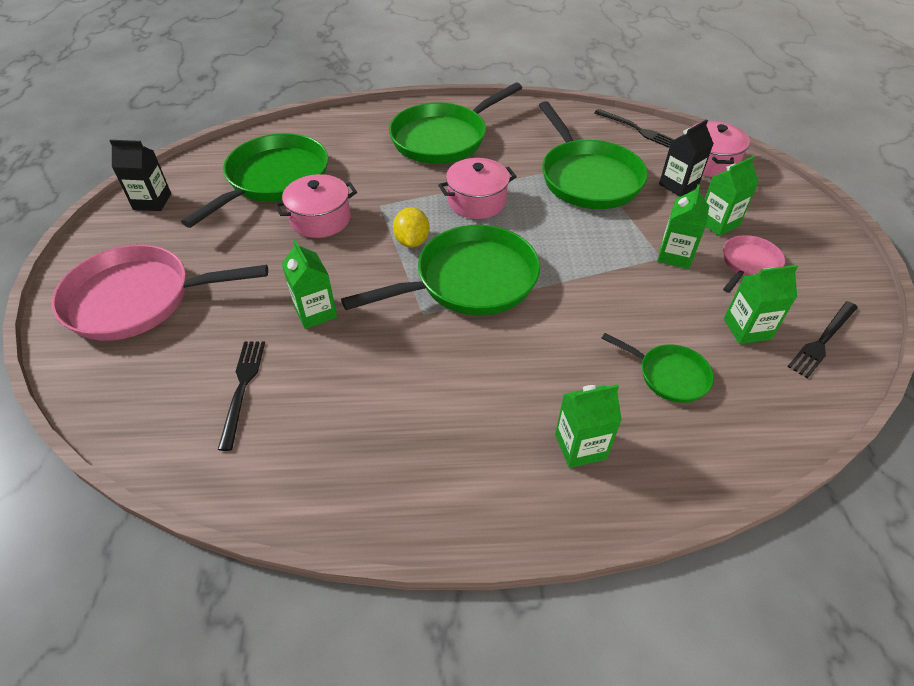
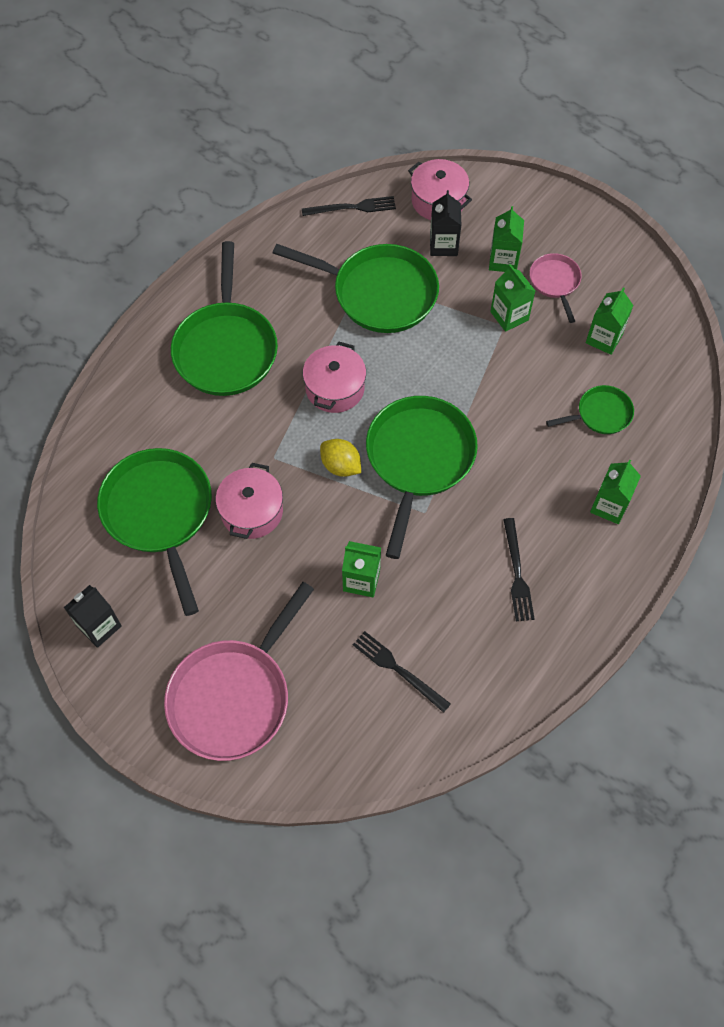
camera: 50 degrees left, 15 degrees up
black fork [787,301,858,379] -> black fork moved to [503,518,534,621]

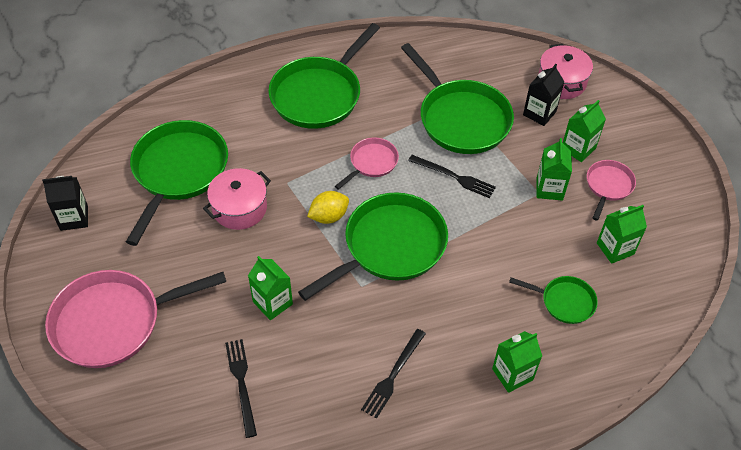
camera: 35 degrees right, 10 degrees down
black fork [302,196,396,216] -> black fork moved to [408,155,496,198]
pink pot [303,342,366,413] -> pink pan [335,138,399,190]
yellow lemon [320,439,361,477] -> yellow lemon turned 75 degrees clockwise [307,191,349,224]

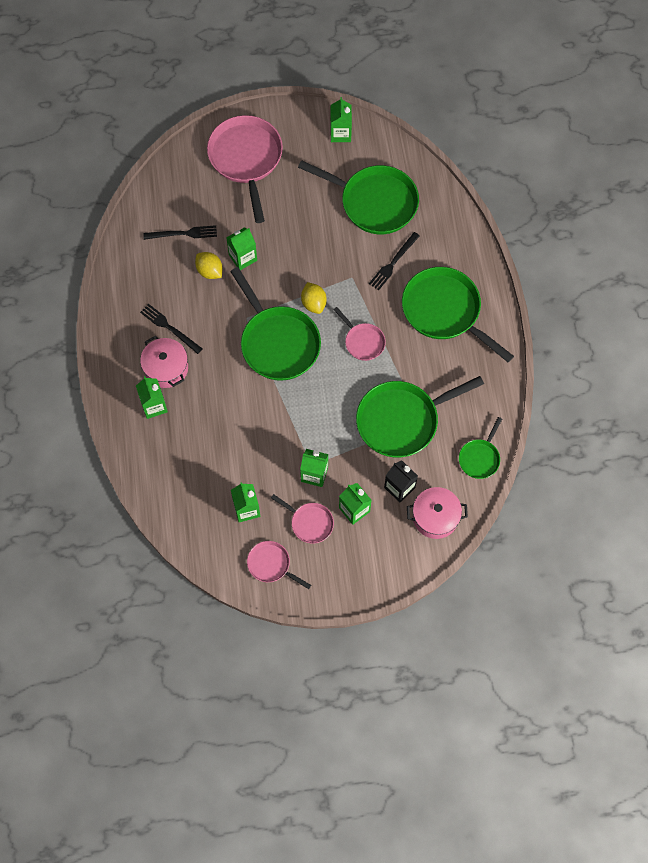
camera: 100 degrees right, 15 degrees up
black carton [42,176,88,231] -> green carton [330,97,352,142]
pink pot [203,168,271,230] -> pink pot moved to [140,336,188,388]
black fork [408,155,496,198] -> black fork moved to [369,232,420,290]
green pan [509,276,598,324] -> green pan moved to [459,417,502,479]
none -> yellow lemon [195,252,223,279]
none -> pink pan [247,541,311,589]

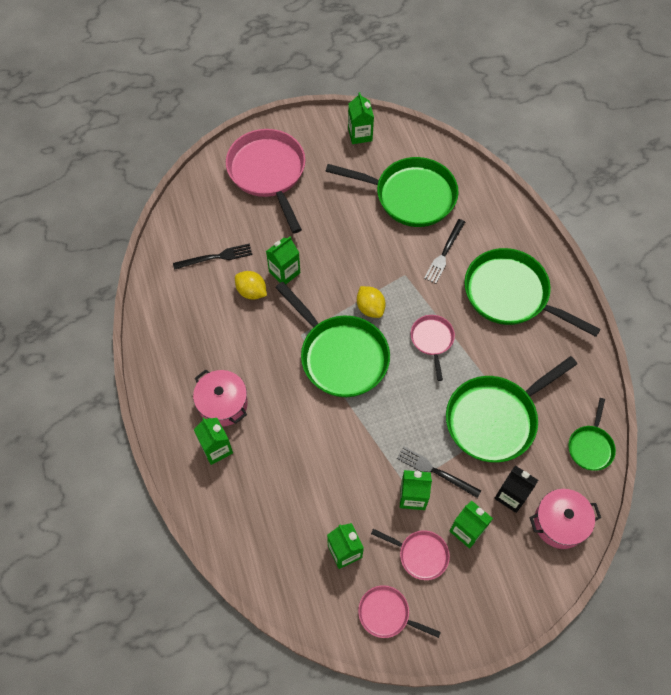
camera: 10 degrees left, 5 degrees down
black fork [140,304,203,354] -> black fork moved to [397,446,481,498]
pink pan [334,307,386,361] -> pink pan turned 135 degrees counterclockwise [411,315,455,381]

